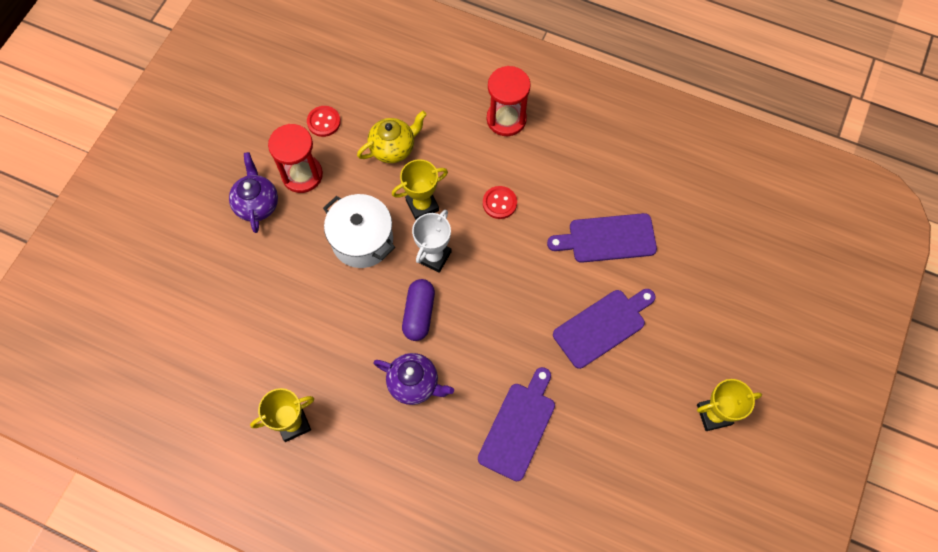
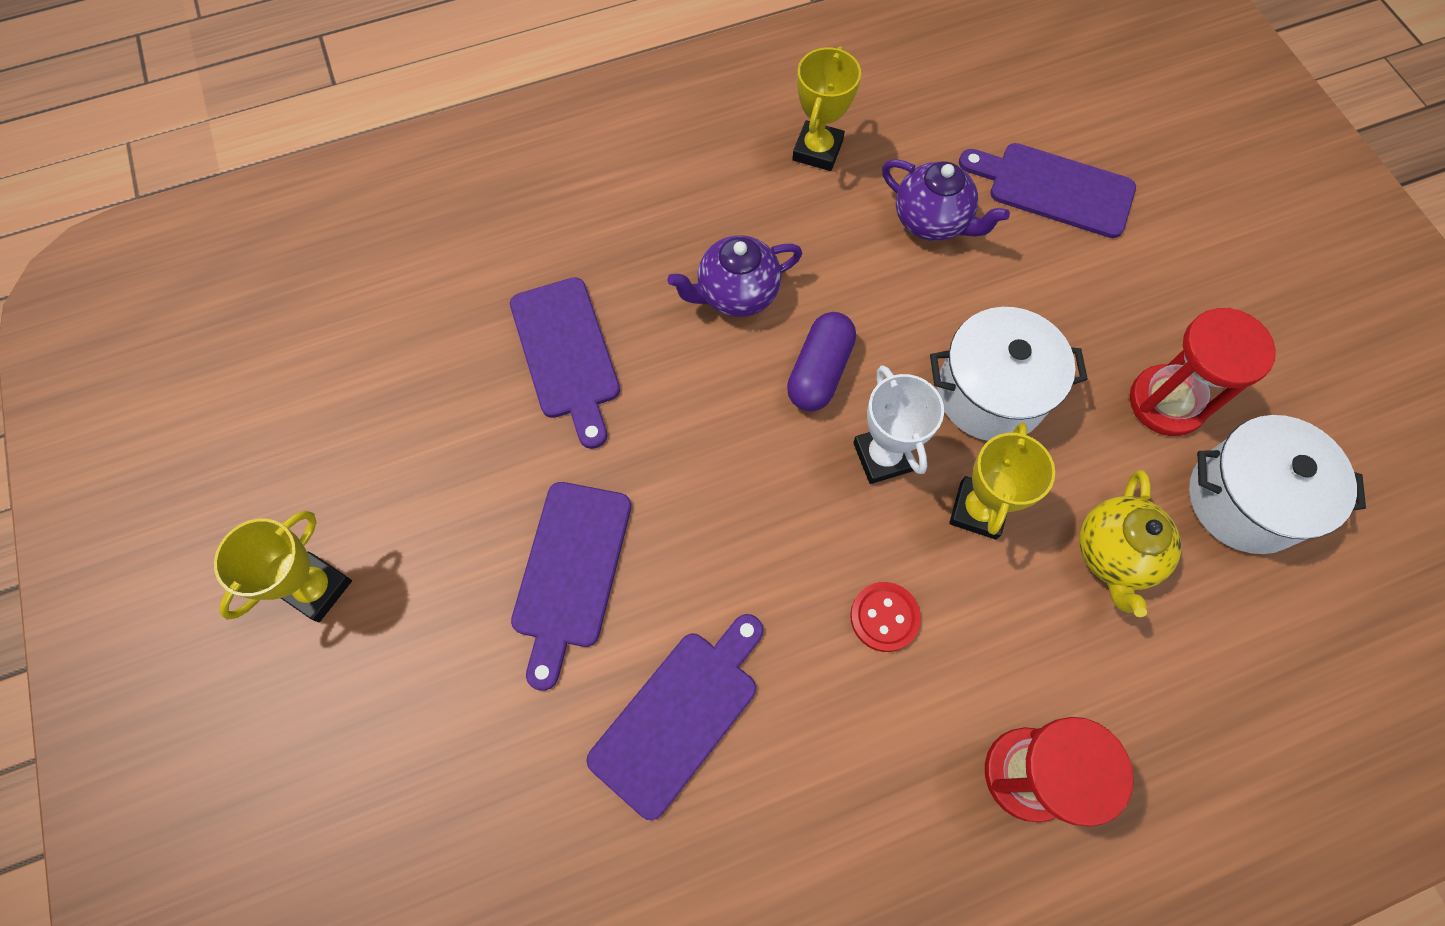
camera: 135 degrees right, 0 degrees up
purple teapot [229,152,278,233] -> purple teapot moved to [882,159,1010,241]
red button [307,106,341,137] -> white pot [1189,415,1366,554]
purple capsule [402,279,435,341] -> purple capsule turned 60 degrees clockwise [787,312,856,411]
none -> purple cutting board [959,143,1136,238]

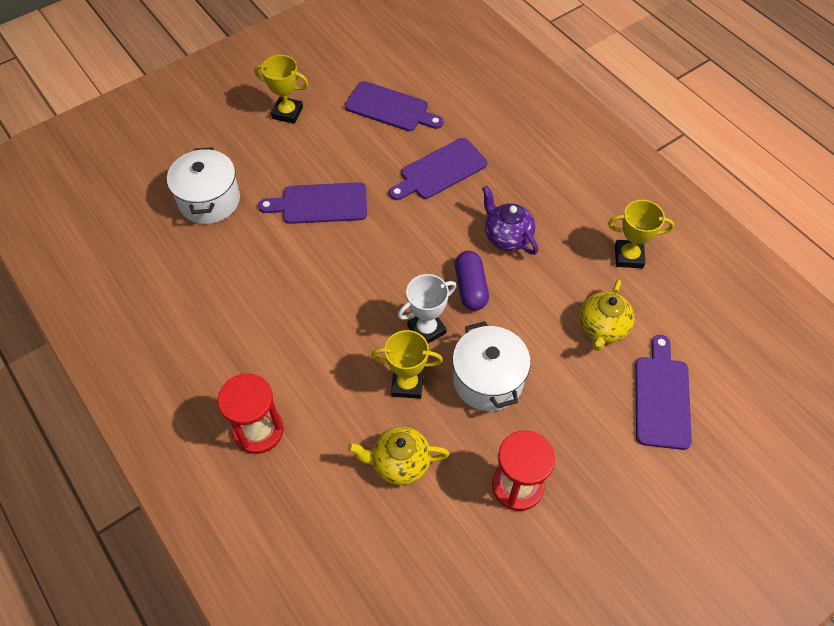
camera: 75 degrees right, 10 degrees down
purple cutting board [586,614,763,820] -> purple cutting board moved to [345,81,444,131]
purple capsule [787,312,856,411] -> purple capsule turned 75 degrees clockwise [455,251,489,311]
red button [850,582,921,652] -> none
purple teapot [882,159,1010,241] -> yellow teapot [580,280,634,351]
white pot [1189,415,1366,554] -> white pot moved to [167,147,240,224]

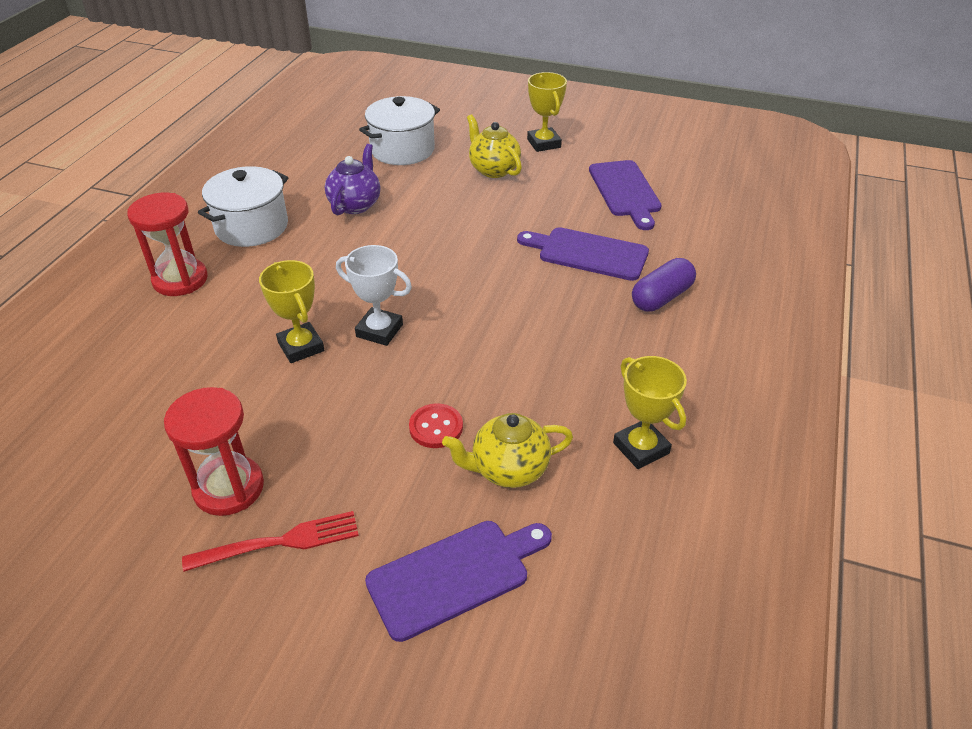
camera: 55 degrees right, 15 degrees down
purple cutting board [258,182,367,224] -> none
yellow teapot [348,426,449,485] -> yellow teapot moved to [467,114,522,178]
white pot [452,321,531,411] -> white pot moved to [198,166,288,247]
purple capsule [455,251,489,311] -> purple capsule moved to [632,258,696,312]
purple teapot [482,186,538,255] -> purple teapot moved to [325,144,380,215]
none -> red fork [182,511,359,572]
none -> red button [409,403,463,448]

